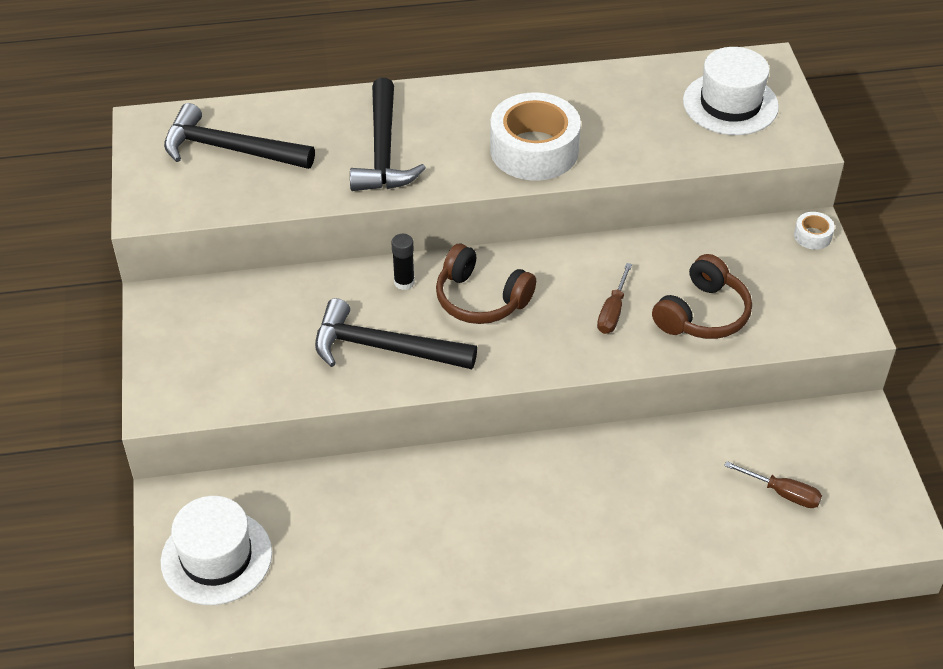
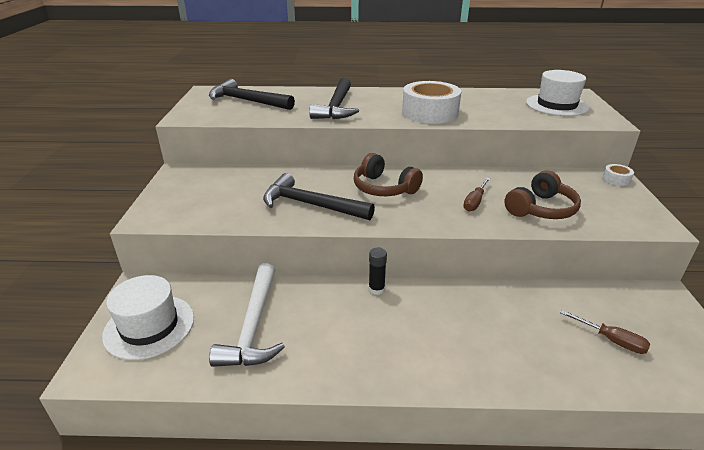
camera: 10 degrees right, 15 degrees down
black glue stick [391,234,415,290] -> black glue stick moved to [369,248,387,295]
none -> white hammer [209,263,285,367]

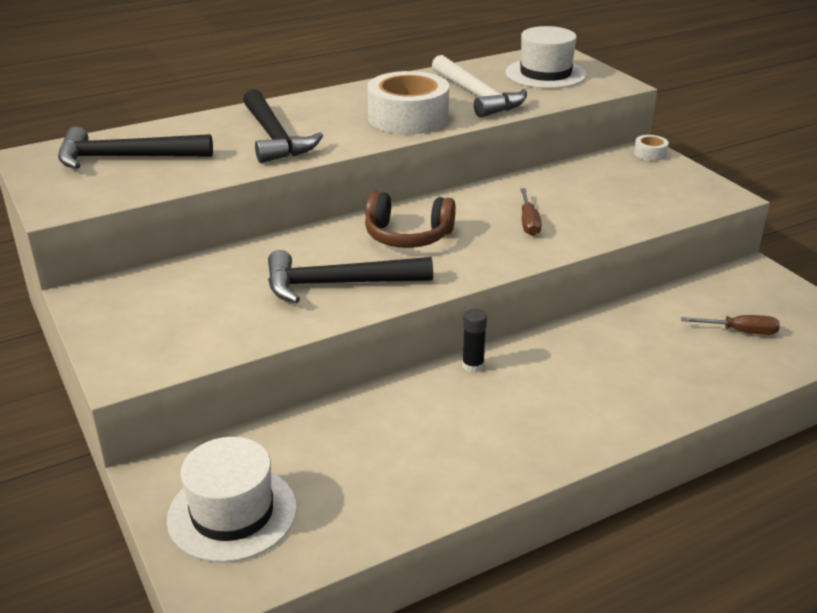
camera: 30 degrees left, 0 degrees up
white hammer [209,263,285,367] -> white hammer moved to [432,55,527,118]
brown headphones [504,171,581,219] -> none

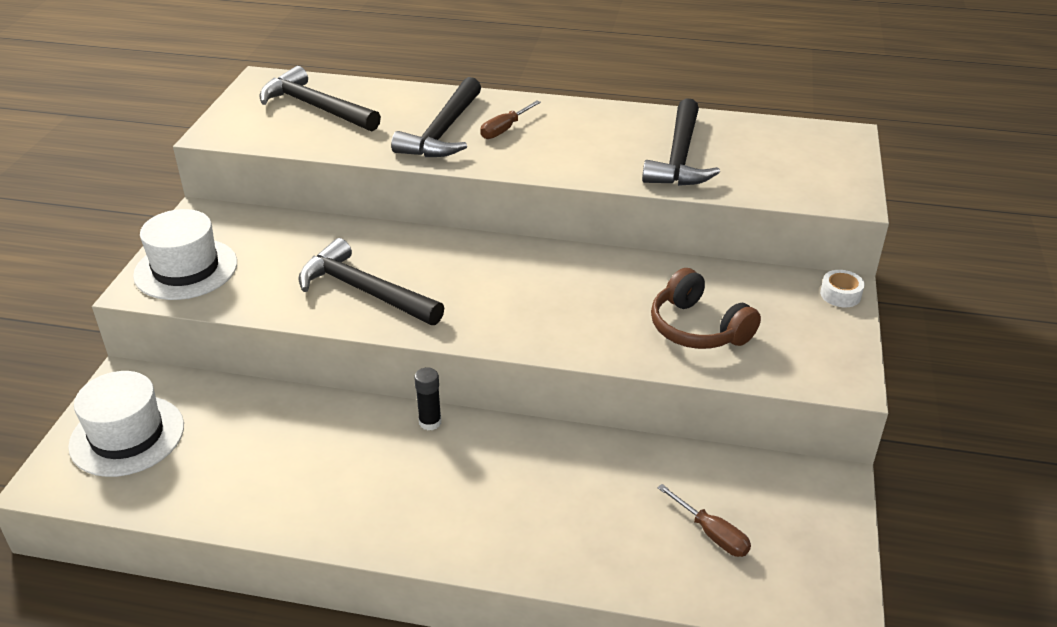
camera: 40 degrees right, 5 degrees up
brown headphones [365,191,456,248] -> brown headphones moved to [651,268,761,349]
white tape [367,71,449,134] -> none
white hammer [432,55,527,118] -> black hammer [642,98,720,186]
white hat [506,26,587,89] -> white hat moved to [133,209,237,300]
brown screwdriver [520,188,542,236] -> brown screwdriver moved to [480,100,541,139]

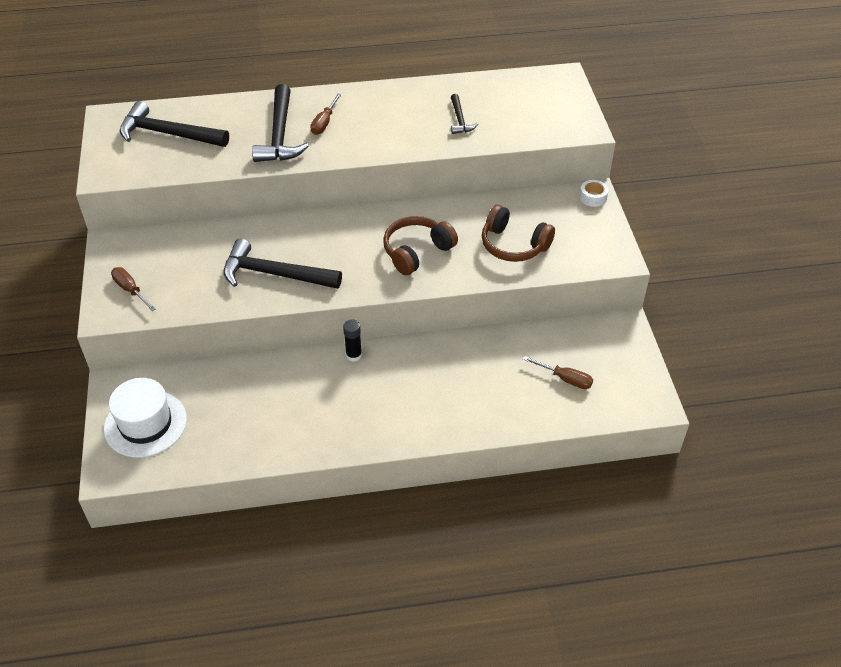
camera: 20 degrees left, 10 degrees up
white hat [133,209,237,300] -> brown screwdriver [111,267,156,311]
black hammer [642,98,720,186] -> black hammer [451,94,478,134], size x0.52
none -> brown headphones [383,216,458,275]

